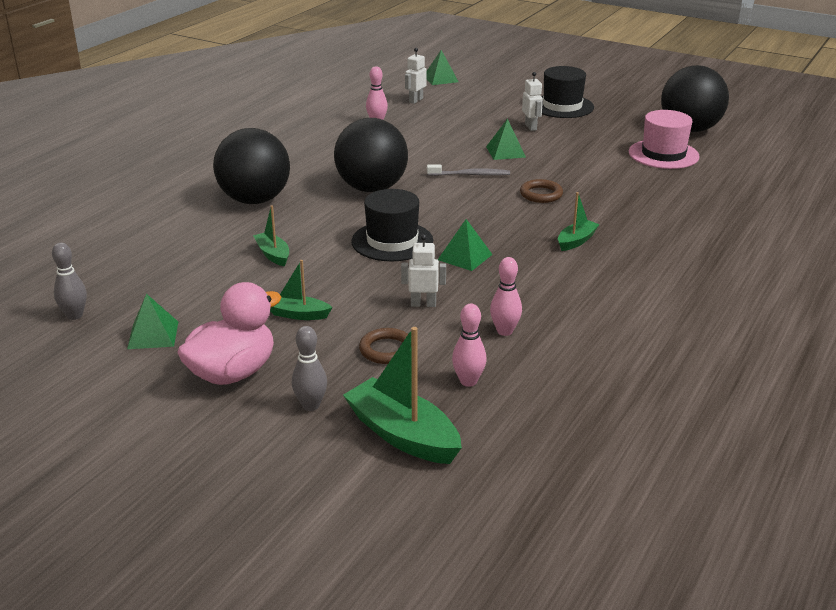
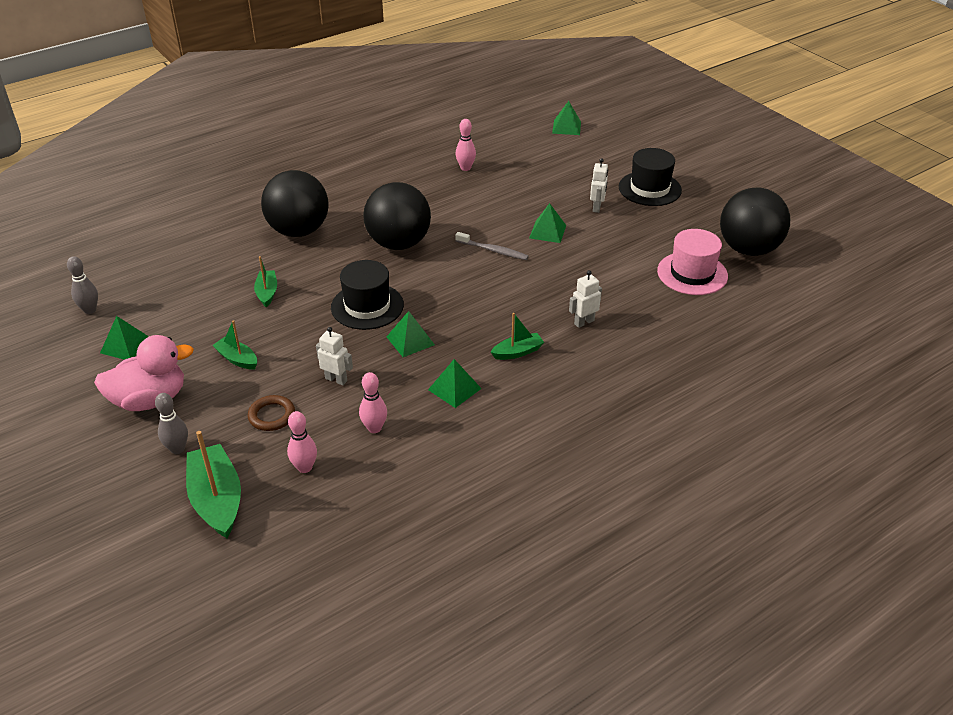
camera: 25 degrees right, 10 degrees up
white robot [405,48,427,104] -> white robot moved to [569,270,602,328]
brown ring [520,179,563,203] -> none
none -> green pyramid [428,359,482,408]

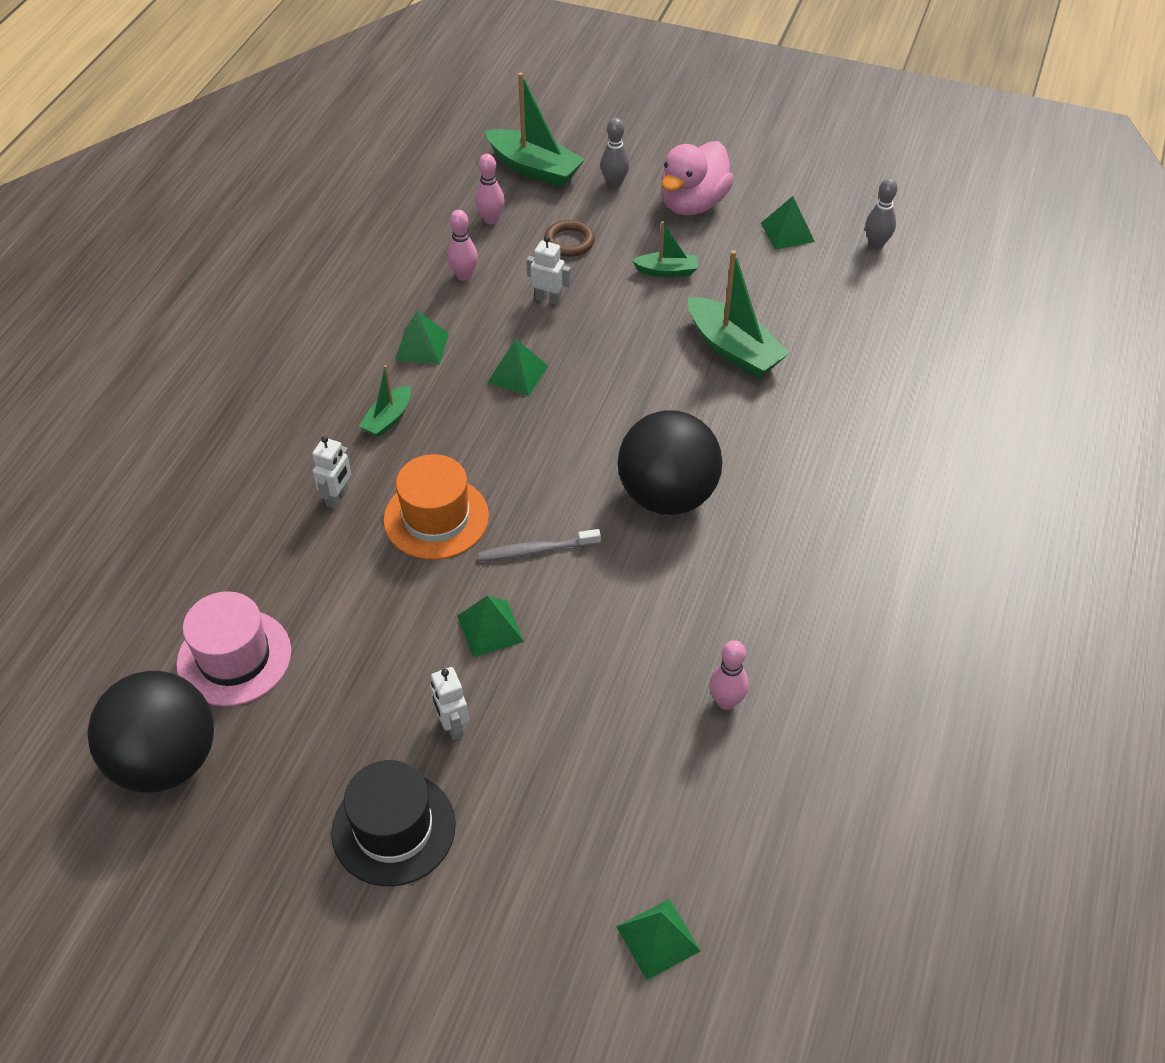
camera: 145 degrees right, 10 degrees up
green boat [254,256,277,307] -> green boat [688,250,790,378], size x1.80
black ball [261,170,329,237] -> none
white robot [316,327,353,385] -> white robot turned 150 degrees counterclockwise [526,236,571,305]
black hat [331,260,404,330] -> none
none -> orange hat [384,454,489,560]

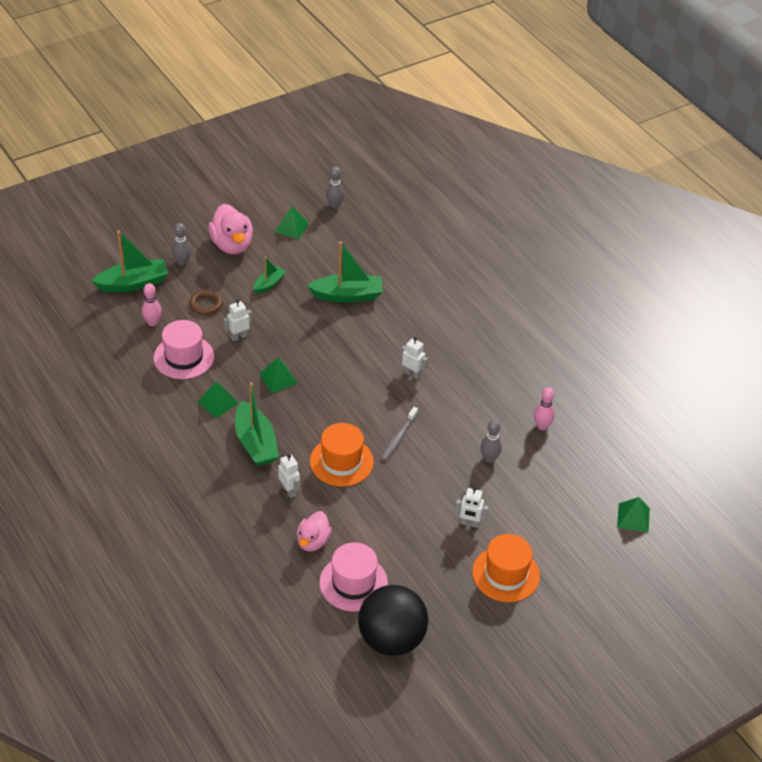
camera: 55 degrees left, 5 degrees down
black hat [331,760,456,886] -> orange hat [472,534,540,602]
green boat [359,365,411,438] -> green boat [235,382,279,466], size x1.80
pink bowling pin [447,210,478,281] -> pink hat [154,320,214,379]
green pyramid [457,596,524,657] -> none
black ball [618,410,722,515] -> white robot [401,337,428,380]
none -> pink duck [297,511,332,552]
none -> grey bowling pin [480,420,502,463]

